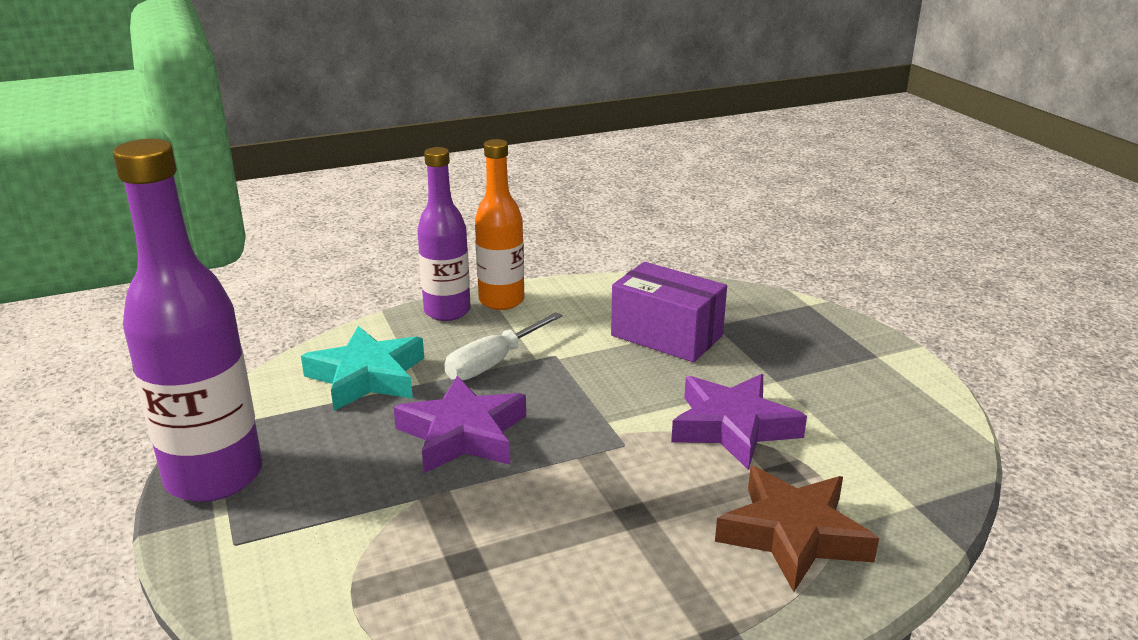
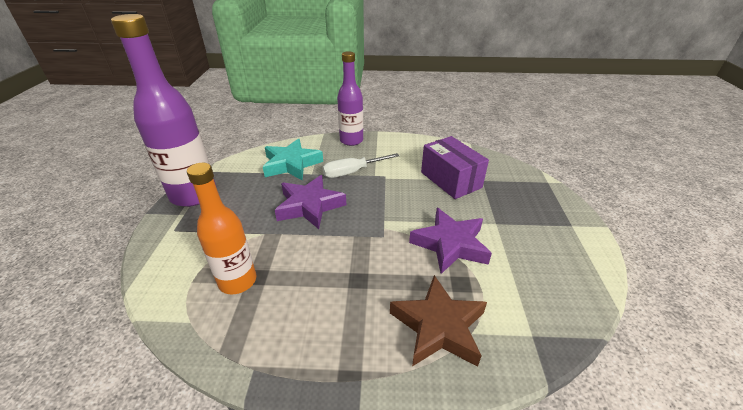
camera: 25 degrees right, 10 degrees up
orange bottle [475,139,524,310] -> orange bottle moved to [187,163,256,295]

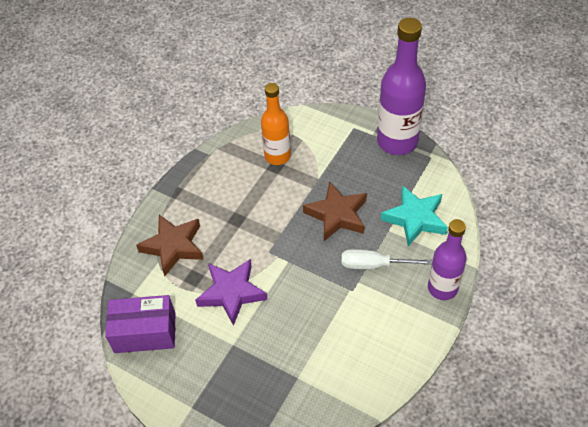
camera: 120 degrees right, 15 degrees up
purple star [275,175,346,229] -> brown star [303,181,367,241]
white screwdriver [322,153,399,178] -> white screwdriver turned 90 degrees counterclockwise [342,249,432,269]
purple box [421,136,489,199] -> purple box moved to [105,295,175,353]

